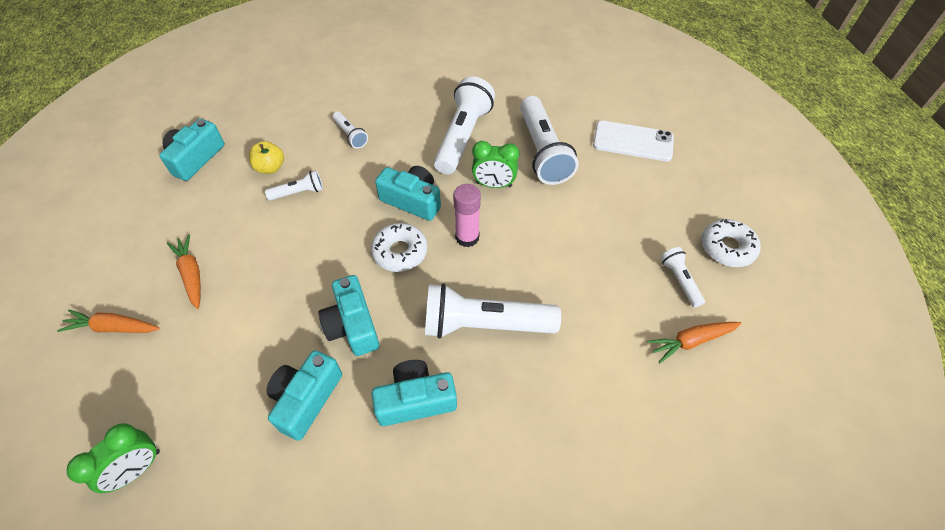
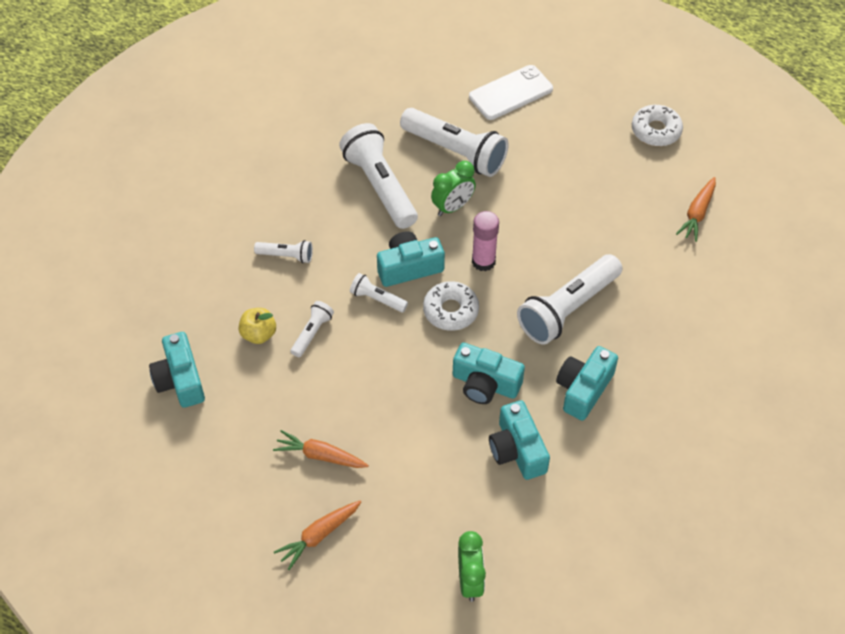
camera: 45 degrees left, 0 degrees up
white flashlight [660,247,705,307] -> white flashlight moved to [350,273,408,312]

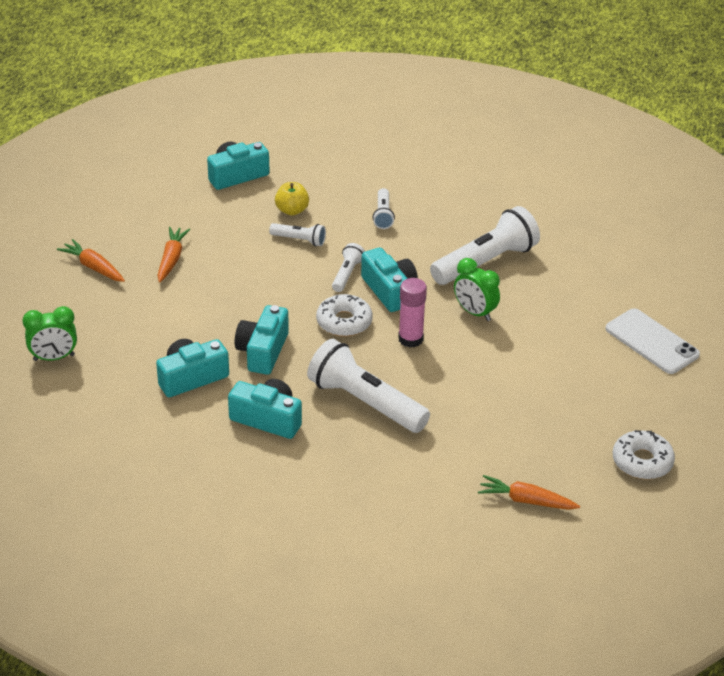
camera: 80 degrees right, 15 degrees down
white flashlight [400,108,509,177] -> none

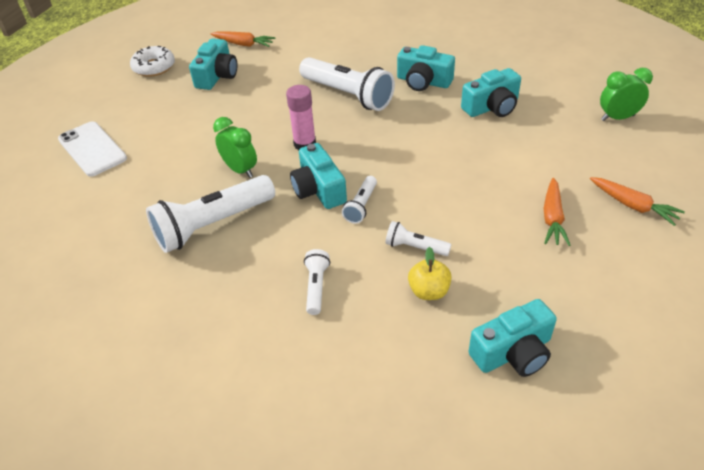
camera: 175 degrees left, 5 degrees up
turquoise camera [235,305,289,375] -> turquoise camera moved to [189,38,237,90]
white donut [316,294,373,337] -> none

